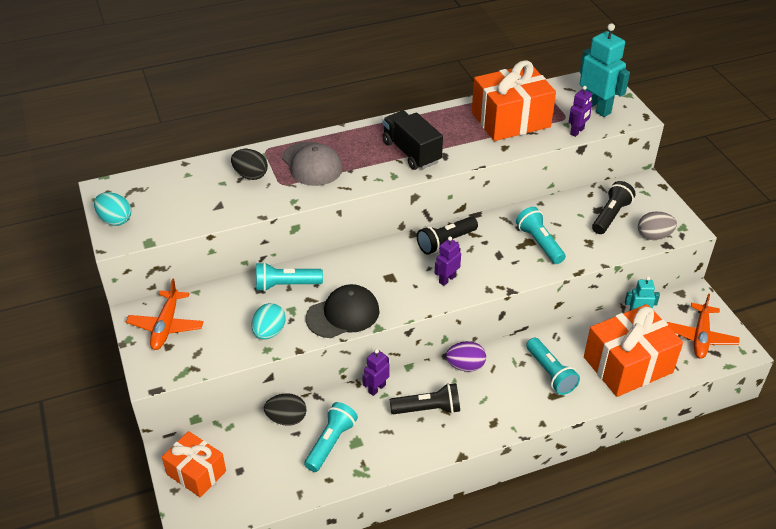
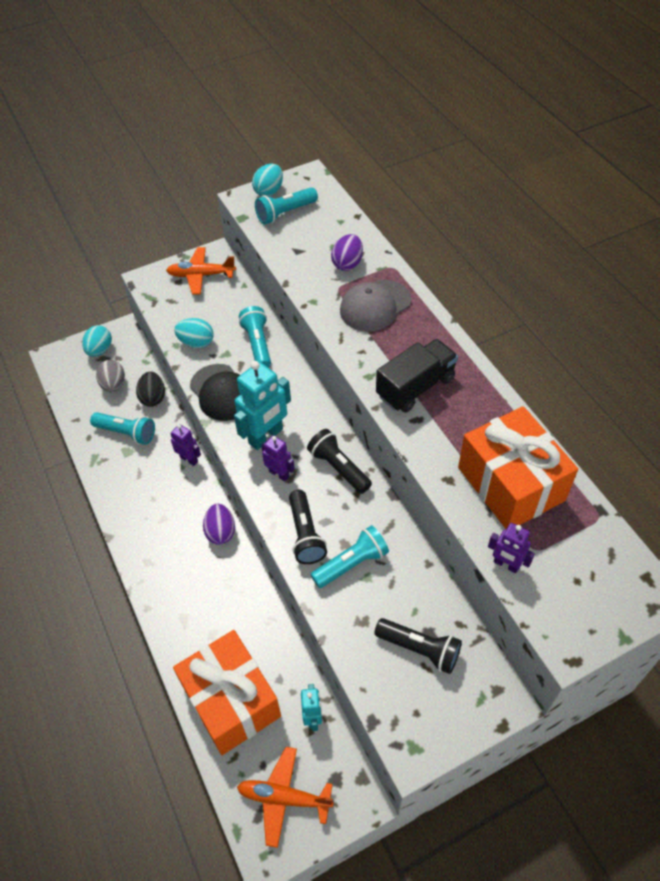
camera: 85 degrees right, 10 degrees up
orange gift [162,431,226,498] -> turquoise egg [82,325,112,357]
black egg [231,149,268,180] -> purple egg [331,234,363,271]
black flashlight [390,383,460,414] -> black flashlight moved to [289,490,327,564]
turquoise flashlight [526,338,580,395] -> turquoise flashlight moved to [255,187,318,225]
turquoise robot [580,23,630,117] -> turquoise robot moved to [234,361,291,450]
grey egg [638,212,677,240] -> grey egg moved to [96,360,125,392]

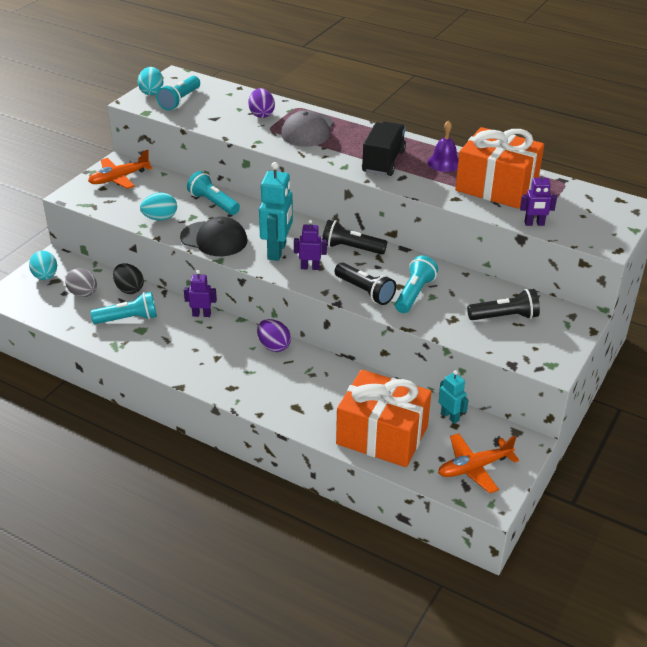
camera: 35 degrees left, 15 degrees down
none -> purple bell [427,120,459,172]

